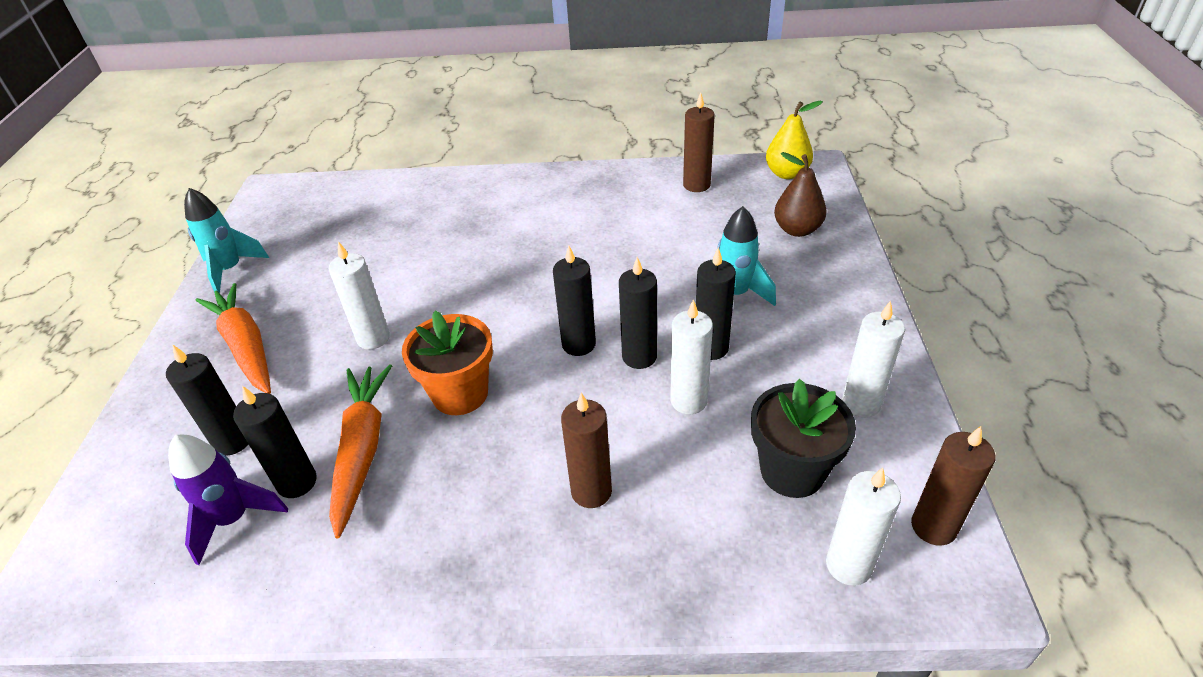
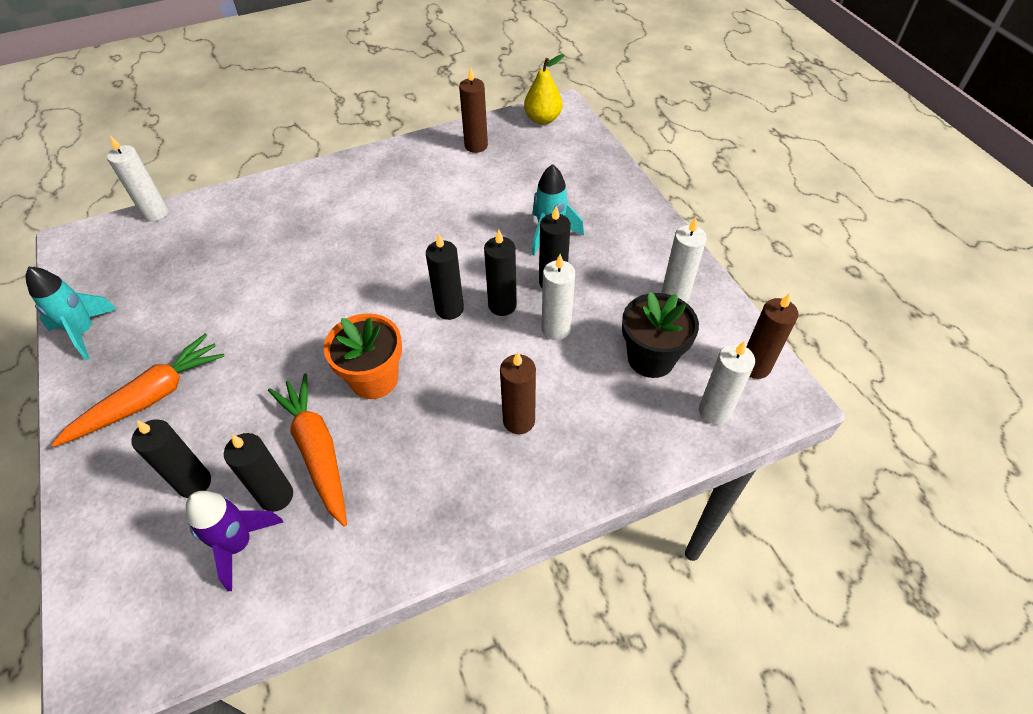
camera: 25 degrees left, 10 degrees up
orange carrot [196,283,271,394] -> orange carrot turned 105 degrees clockwise [51,334,225,447]
white candle [329,241,390,350] -> white candle moved to [107,135,168,222]
brown pear [774,152,827,237] -> none

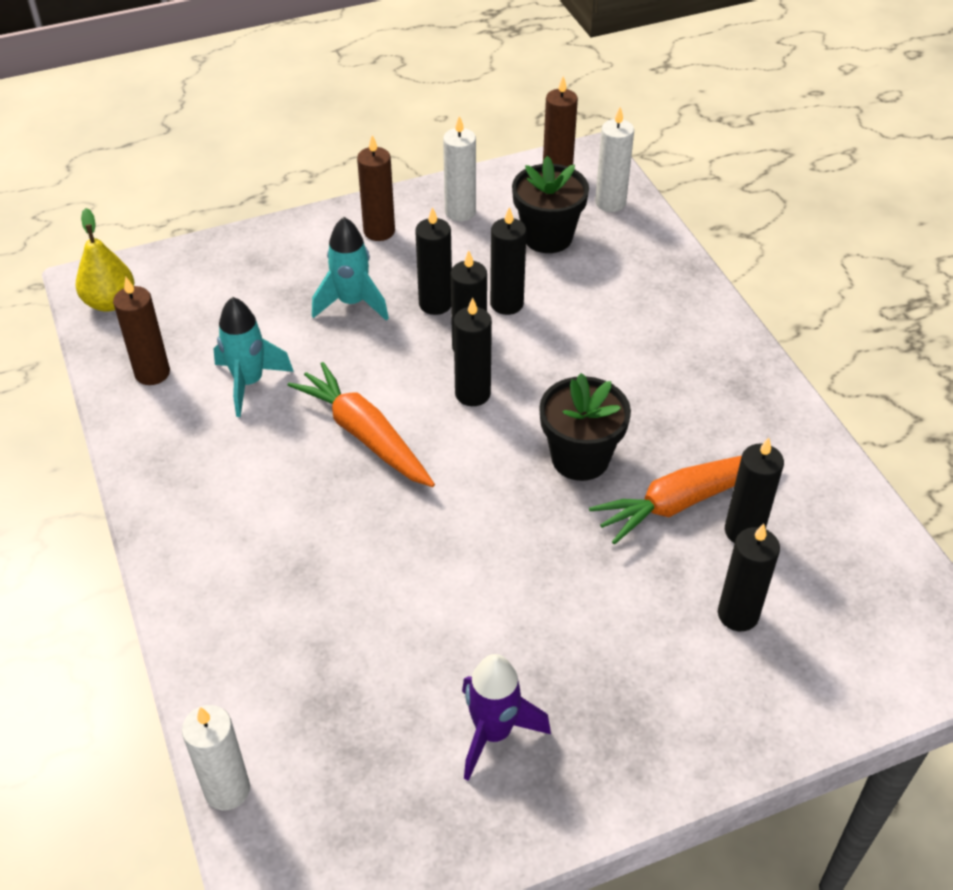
camera: 90 degrees left, 5 degrees down
turquoise rocket [26,267,118,360] -> turquoise rocket moved to [213,297,294,417]
orange carrot [51,334,225,447] -> orange carrot moved to [288,362,435,487]
purple rocket [186,491,283,591] -> purple rocket moved to [462,654,551,781]
orange flower pot [324,313,402,399] -> black flower pot [539,373,631,481]
brown candle [500,352,536,434] -> brown candle moved to [357,135,395,241]
white candle [542,254,575,340] -> black candle [490,207,526,315]

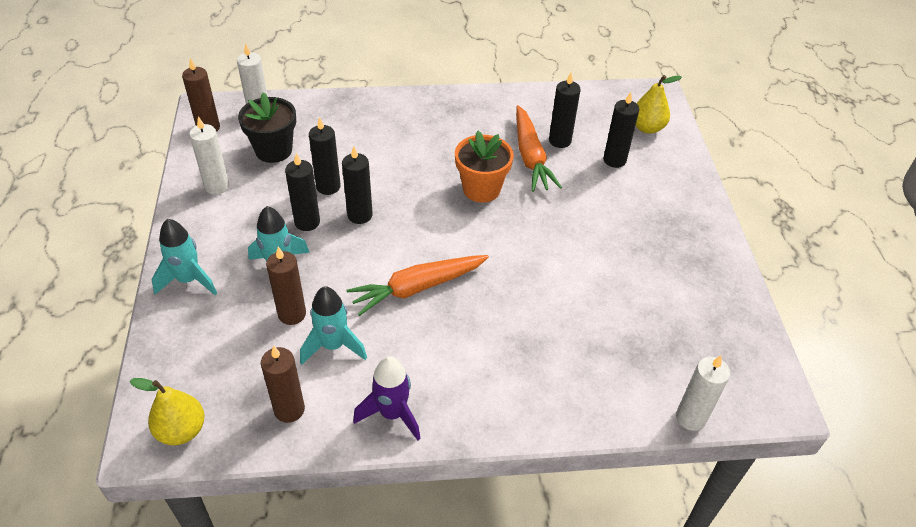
camera: 75 degrees left, 0 degrees up
brown candle [357,135,395,241] -> brown candle moved to [266,247,306,325]
black candle [454,297,492,406] -> none
purple rocket [462,654,551,781] -> purple rocket moved to [353,356,421,440]
black flower pot [539,373,631,481] -> orange flower pot [455,131,514,203]
none -> turquoise rocket [151,219,217,295]
none -> yellow pear [636,75,682,134]

